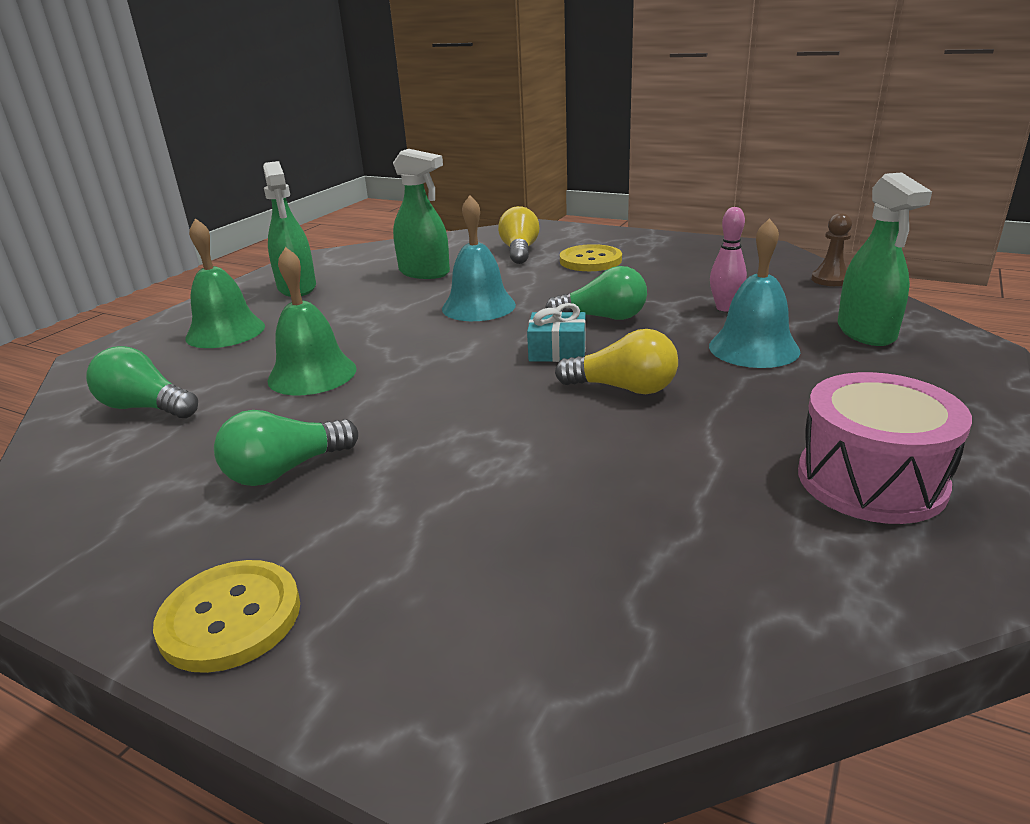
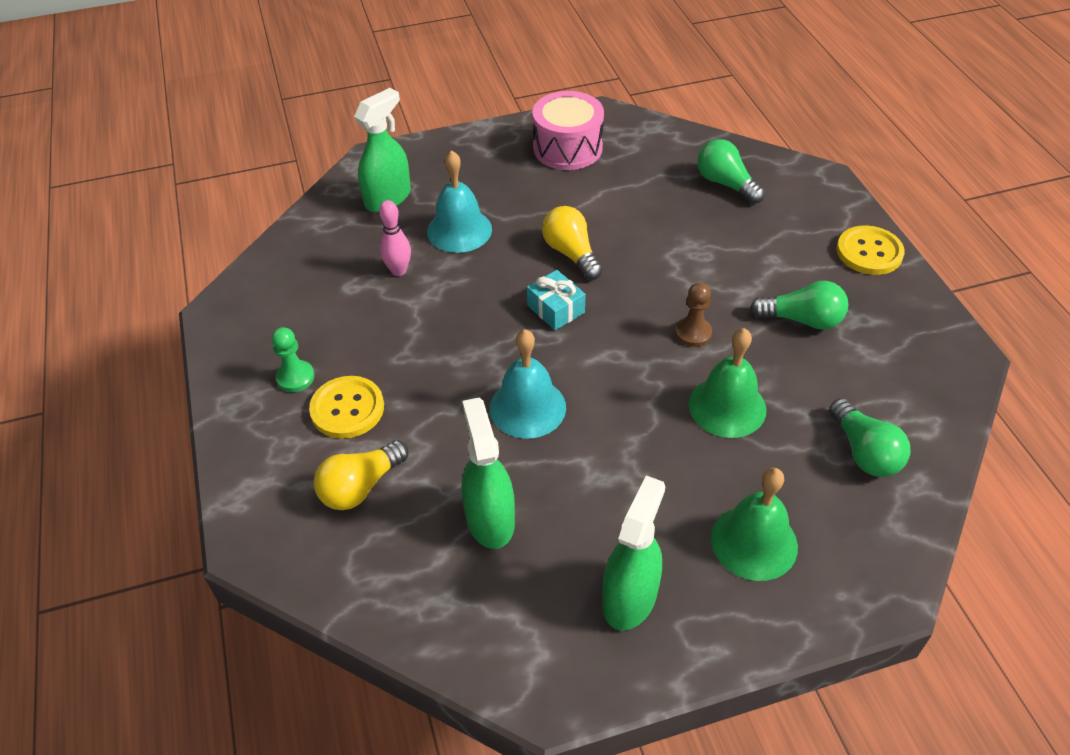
camera: 135 degrees left, 20 degrees up
green light bulb [545,266,647,320] -> green light bulb moved to [697,139,765,204]
brown pawn [811,213,852,286] -> brown pawn moved to [675,282,712,347]
none -> green pawn [271,327,315,392]

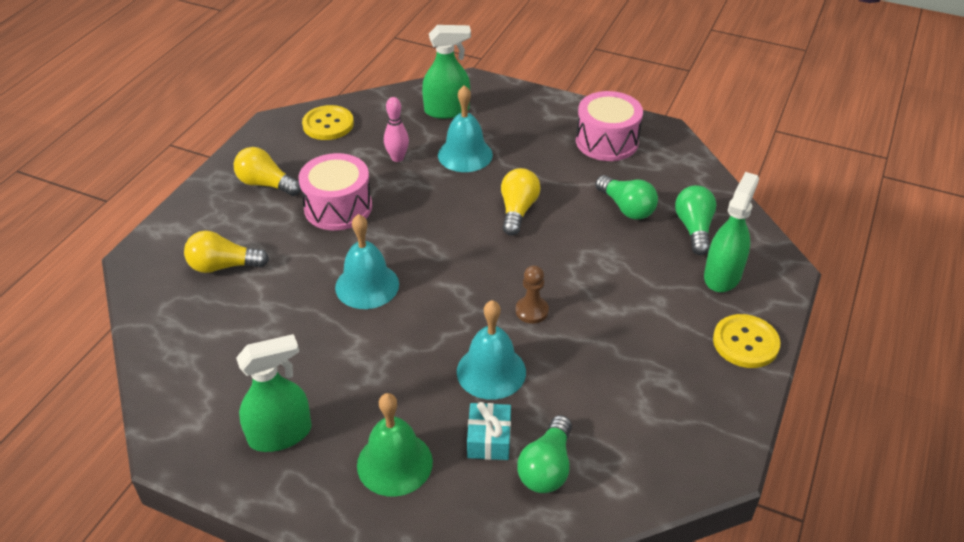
camera: 40 degrees right, 5 degrees down
green pawn [271,327,315,392] -> yellow light bulb [234,147,301,196]
yellow button [309,376,384,439] -> yellow button moved to [302,105,354,140]
green spray bottle [462,397,515,549] -> green spray bottle moved to [704,172,759,292]
turquoise gift [527,270,586,330] -> turquoise gift moved to [467,402,511,460]
green bell [689,328,766,438] -> turquoise bell [457,300,526,400]
green light bulb [750,281,849,330] -> green light bulb moved to [595,175,658,220]
none -> pink drum [298,153,372,230]

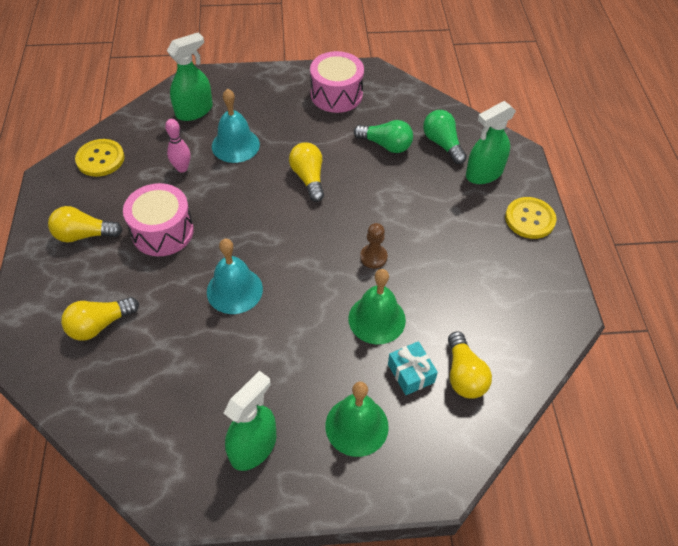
camera: 30 degrees left, 10 degrees up
turquoise bell [457,300,526,400] -> green bell [348,269,406,344]
green light bulb [517,415,572,493] -> yellow light bulb [448,331,492,399]
green spray bottle [704,172,759,292] -> green spray bottle turned 120 degrees counterclockwise [466,101,516,184]

